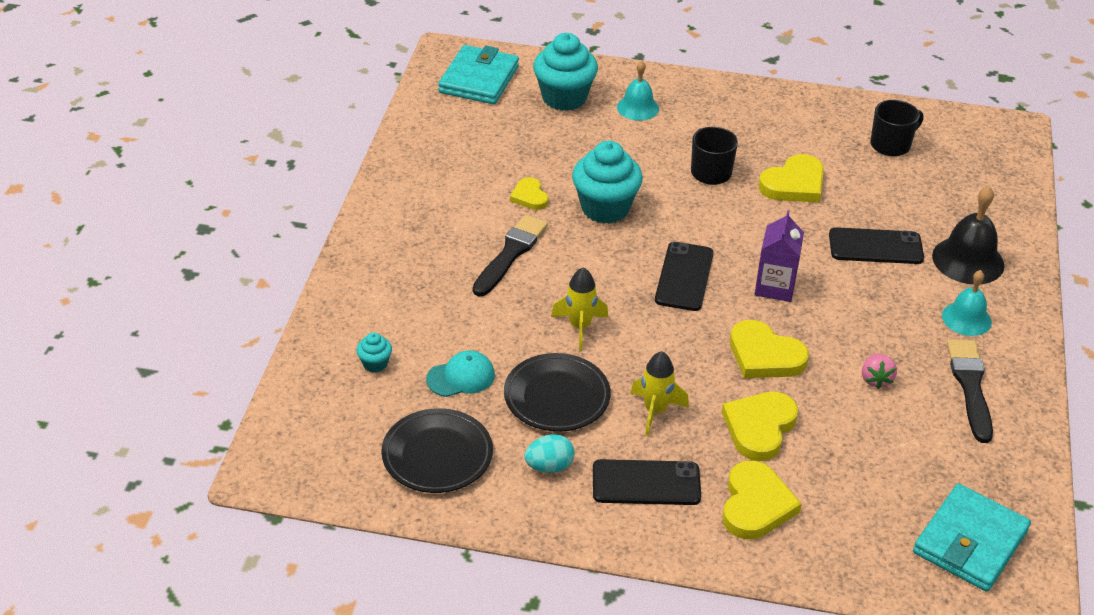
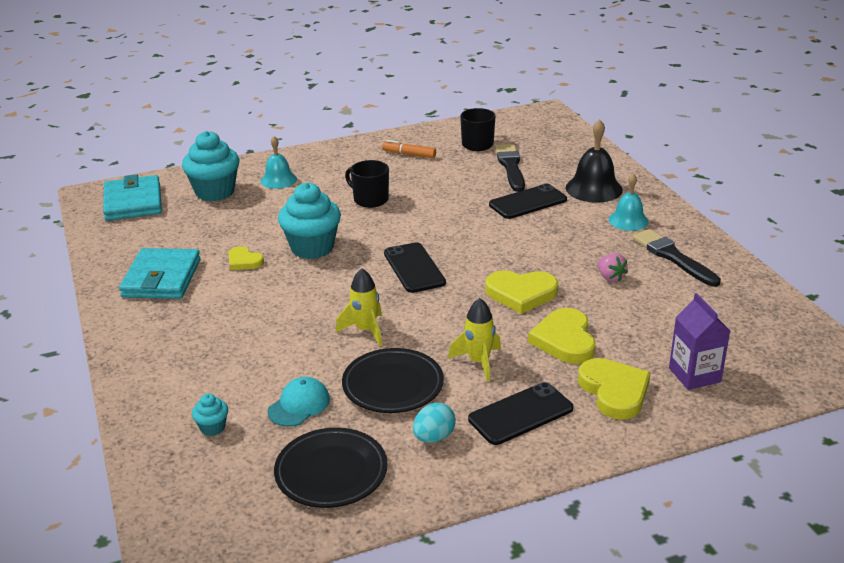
camera: 30 degrees left, 10 degrees down
black brush [473,215,548,296] -> black brush moved to [495,144,525,192]
purple carton [755,210,804,302] -> purple carton moved to [669,293,730,390]
yellow heart [758,154,824,202] -> none
turquoise wallet [913,484,1031,592] -> turquoise wallet moved to [119,248,201,299]
none -> orange marker [382,140,436,158]

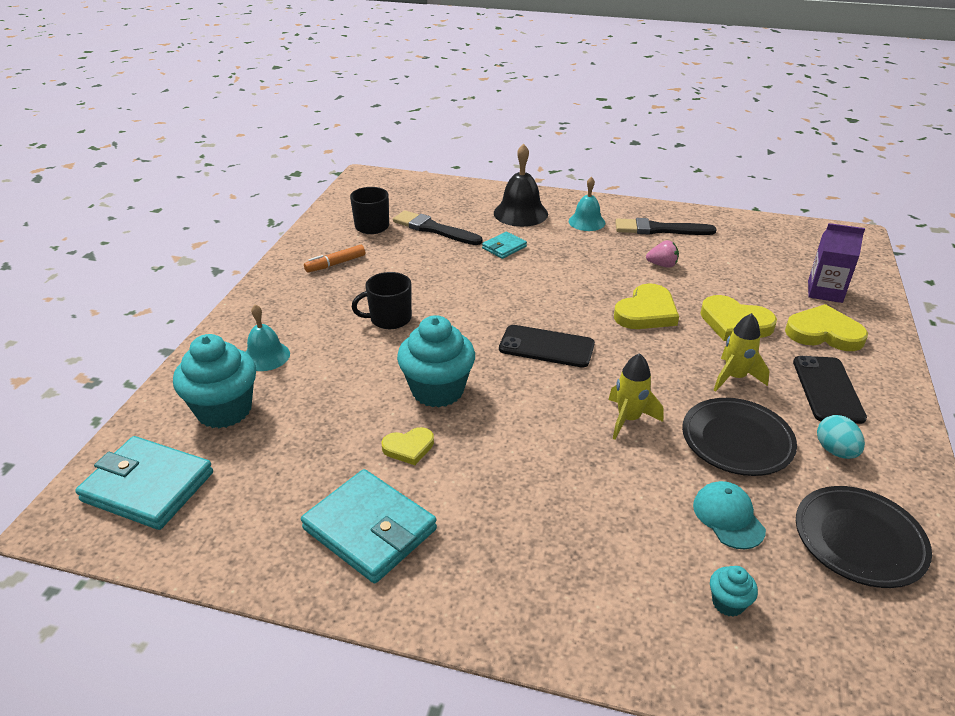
camera: 55 degrees left, 5 degrees up
black phone [489,184,567,219] -> turquoise wallet [482,232,527,259]

